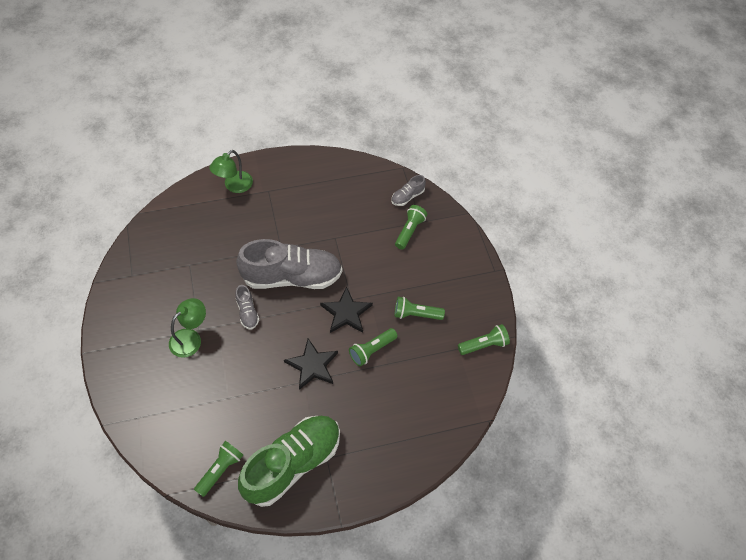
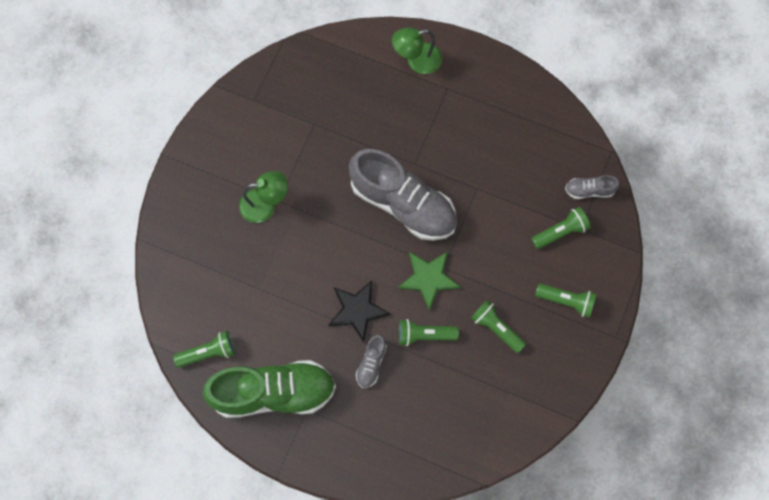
camera: 40 degrees right, 15 degrees up
grey shoe [235,285,259,330] -> grey shoe moved to [356,335,387,388]
black star [320,286,373,333] -> green star [398,252,461,311]
green flashlight [458,324,510,355] -> green flashlight moved to [535,283,597,318]

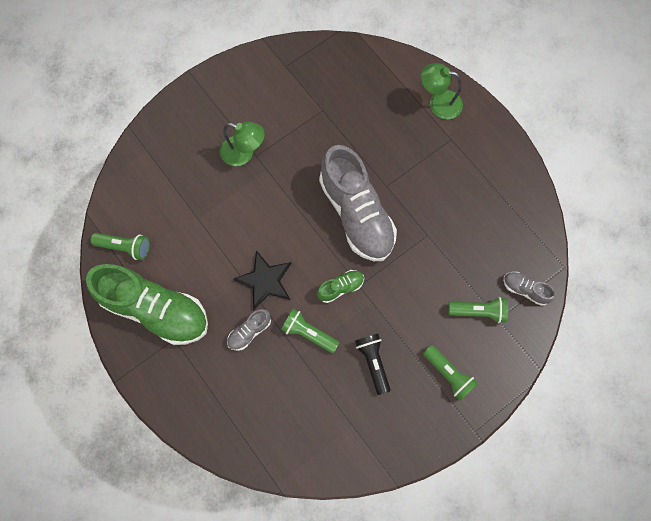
camera: 30 degrees right, 0 degrees up
green star [398,252,461,311] -> green shoe [317,270,364,303]
green flashlight [471,300,526,353] -> black flashlight [355,334,391,395]

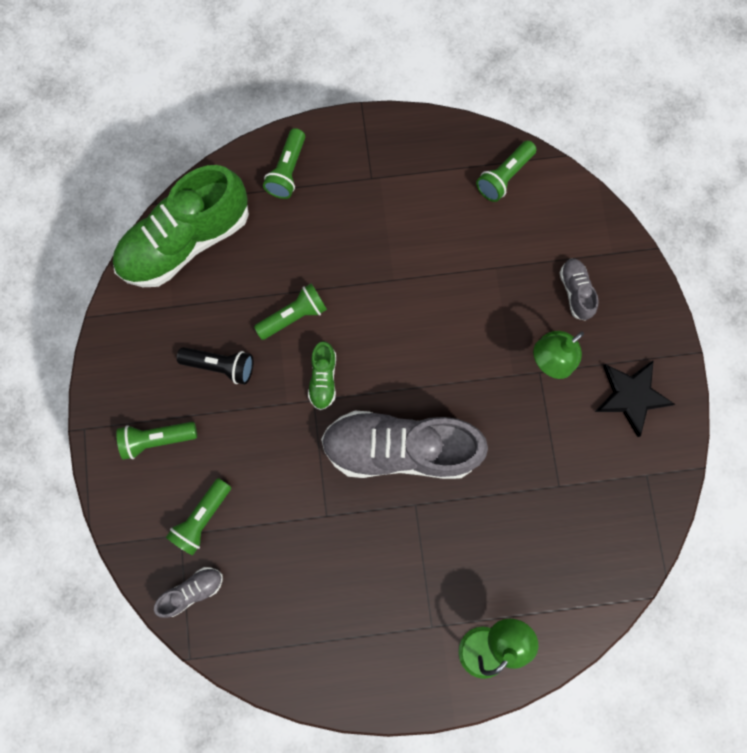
camera: 120 degrees right, 5 degrees up
green shoe [86,264,208,345] -> green shoe moved to [113,165,249,287]
grey shoe [227,309,271,351] -> grey shoe moved to [560,258,599,321]
black star [233,250,292,310] -> black star moved to [595,360,676,437]
none -> green flashlight [263,128,305,199]

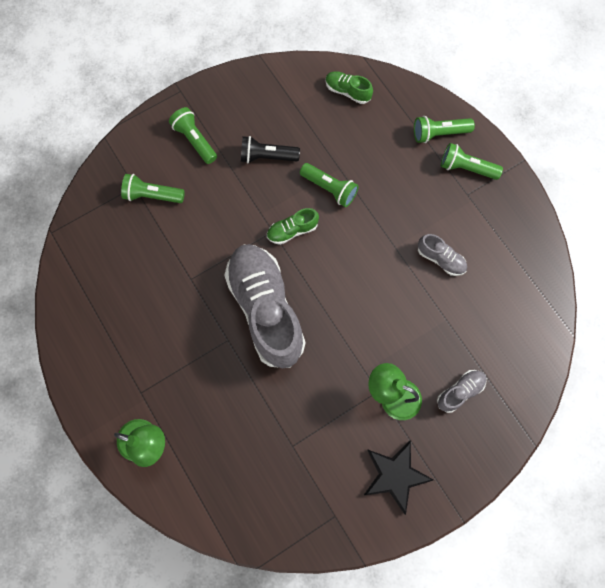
camera: 65 degrees right, 5 degrees down
green shoe [113,165,249,287] -> green shoe [325,71,373,104], size x0.43
grey shoe [154,567,223,618] -> grey shoe moved to [418,234,467,276]
black flashlight [177,347,253,385] -> black flashlight turned 105 degrees clockwise [241,136,300,163]
green flashlight [476,140,536,202] -> green flashlight moved to [441,143,503,180]

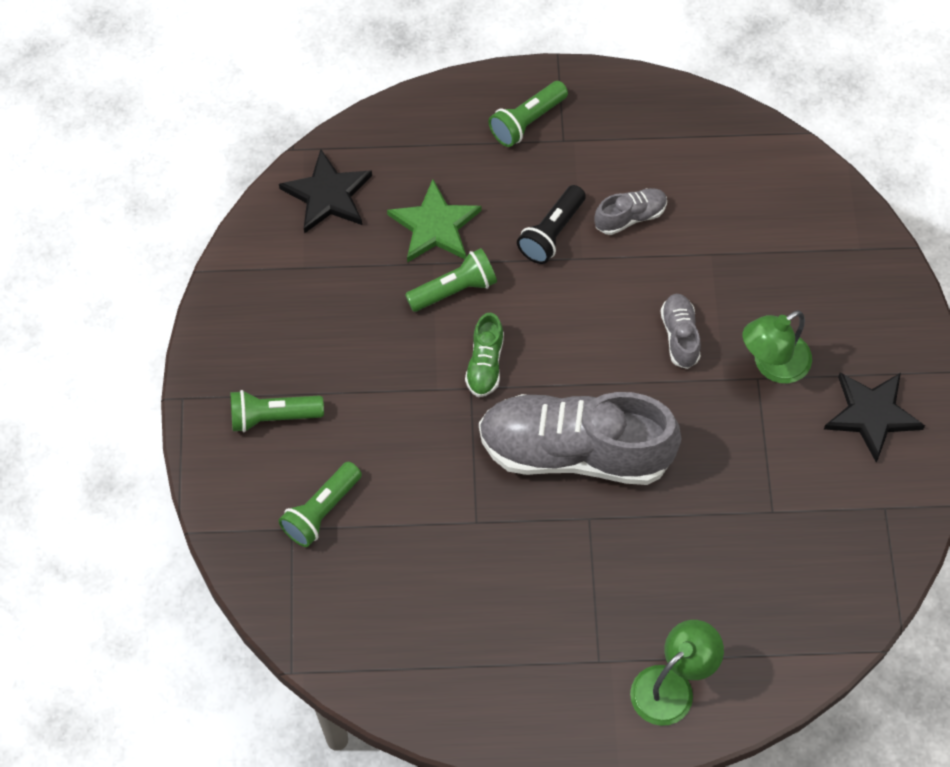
camera: 60 degrees left, 10 degrees down
black flashlight [241,136,300,163] -> black flashlight moved to [517,185,586,264]
green shoe [325,71,373,104] -> black star [279,149,372,234]
green flashlight [414,116,475,143] -> none
grey shoe [437,370,487,413] -> grey shoe moved to [661,294,701,369]
none -> green star [387,179,482,263]

